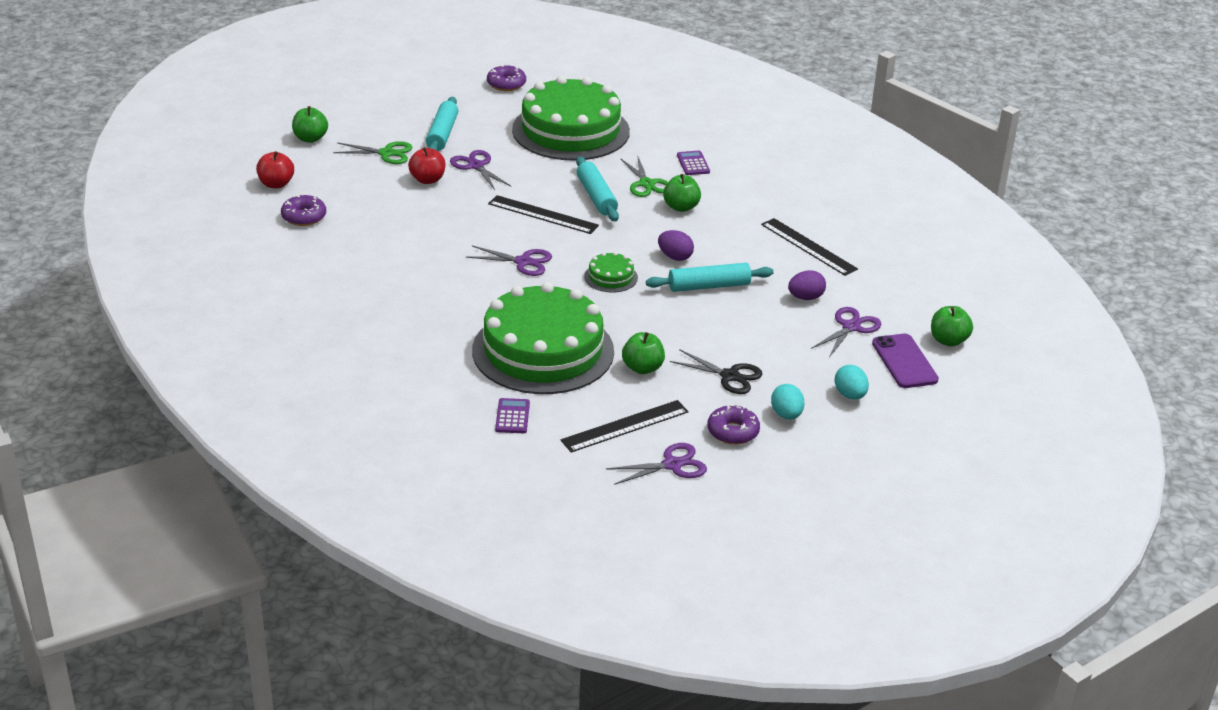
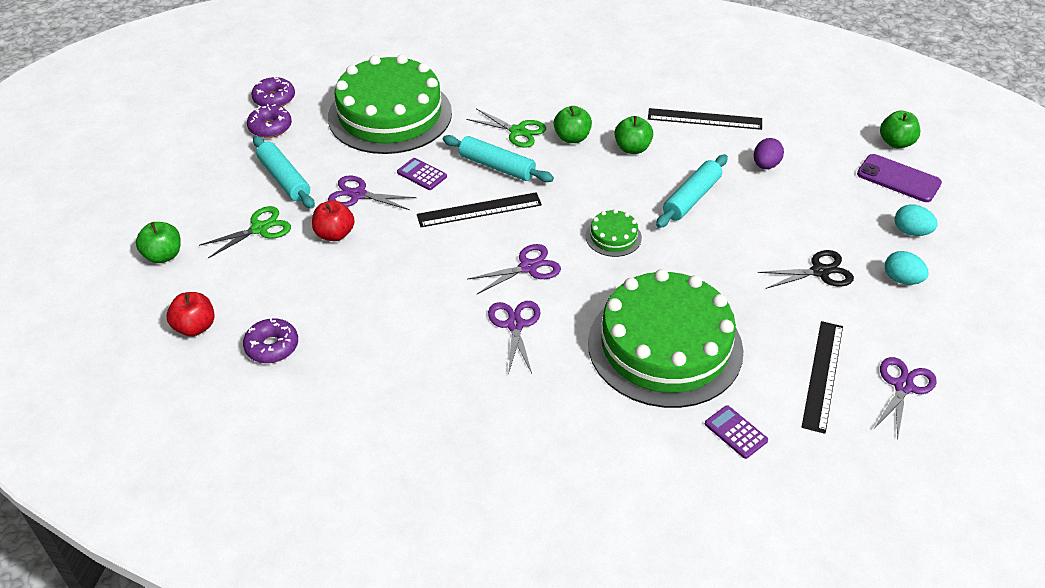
camera: 40 degrees left, 10 degrees up
green apple [622,332,665,374] -> green apple moved to [614,116,653,154]
purple egg [658,230,694,261] -> none
purple calculator [677,151,710,175] -> purple calculator moved to [397,158,447,190]
purple donut [707,405,760,445] -> purple donut moved to [247,104,292,138]
purple scissors [811,307,881,357] -> purple scissors moved to [488,301,540,375]

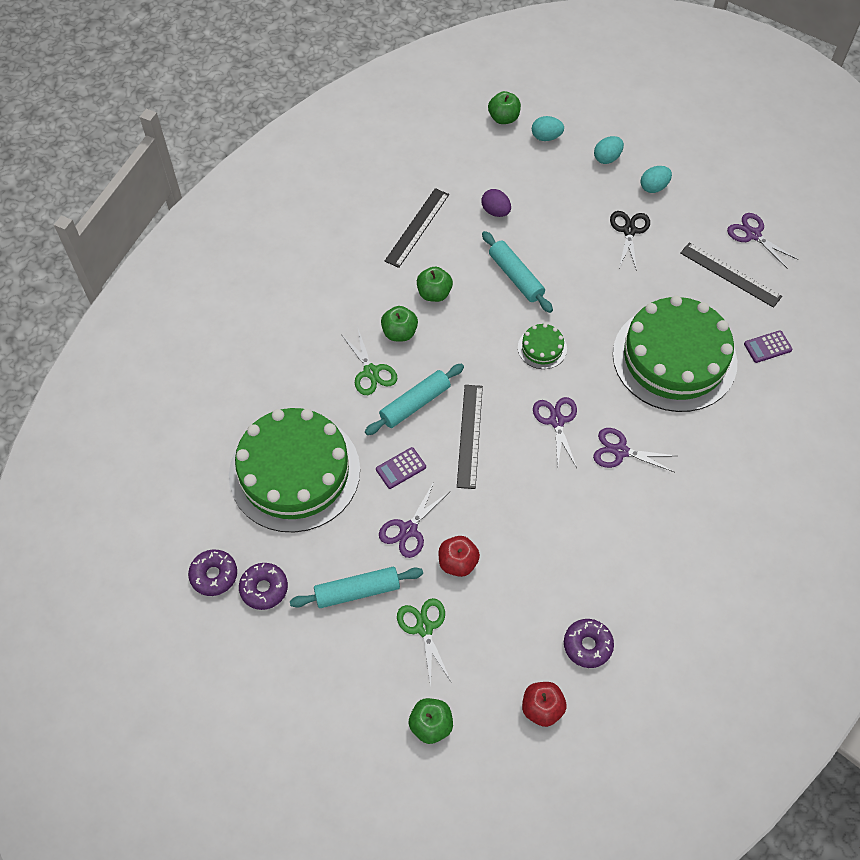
camera: 70 degrees left, 15 degrees up
green scissors [466,108,546,148] -> green scissors turned 105 degrees clockwise [341,329,398,395]
purple phone [857,154,942,202] -> turquoise egg [532,116,564,141]

